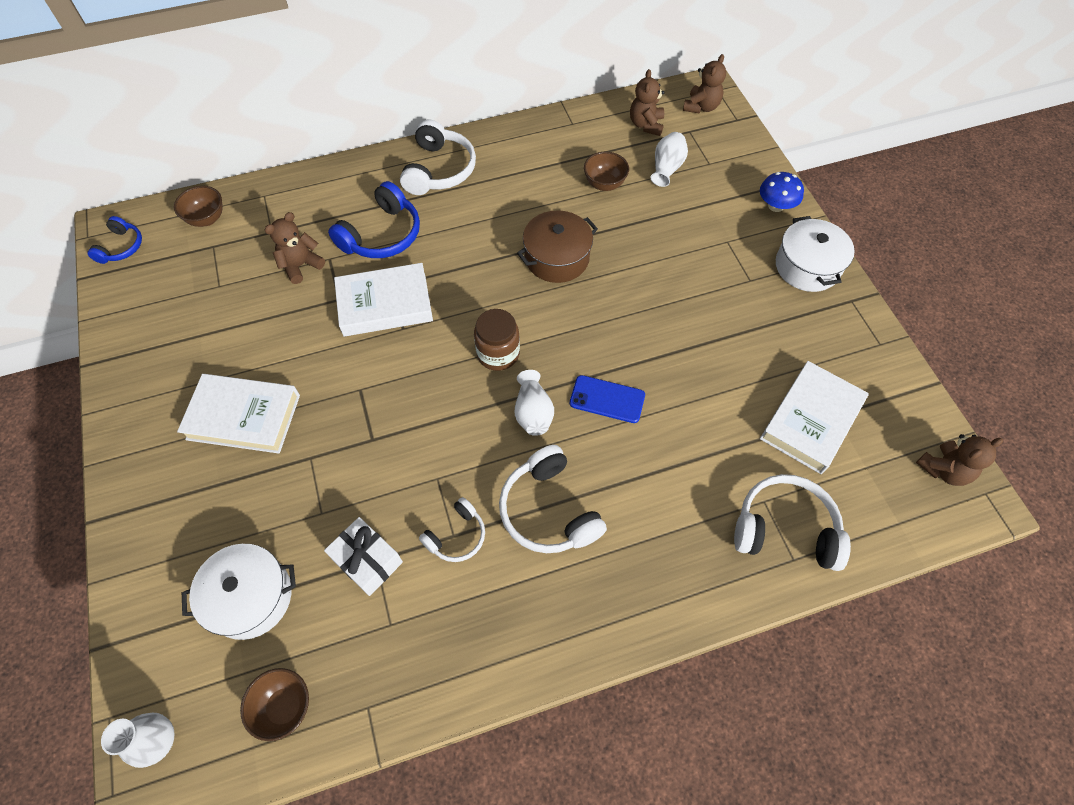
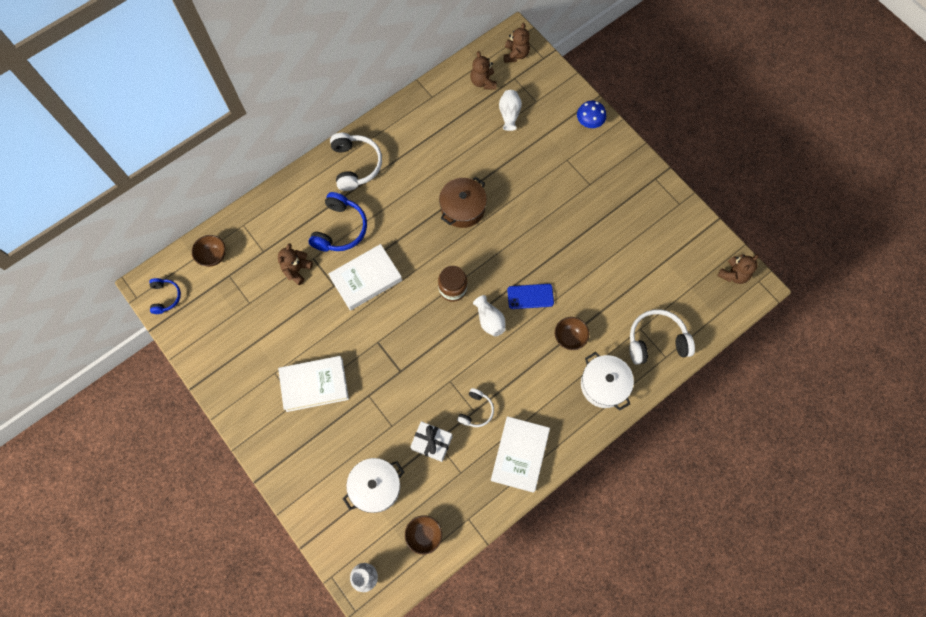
camera: 20 degrees left, 10 degrees up
white headphones [499,445,607,553] -> none
brown bowl [584,152,629,191] -> brown bowl moved to [555,317,589,350]
white book [760,361,869,474] -> white book moved to [491,416,550,493]
white pot [776,216,855,292] -> white pot moved to [581,352,634,411]

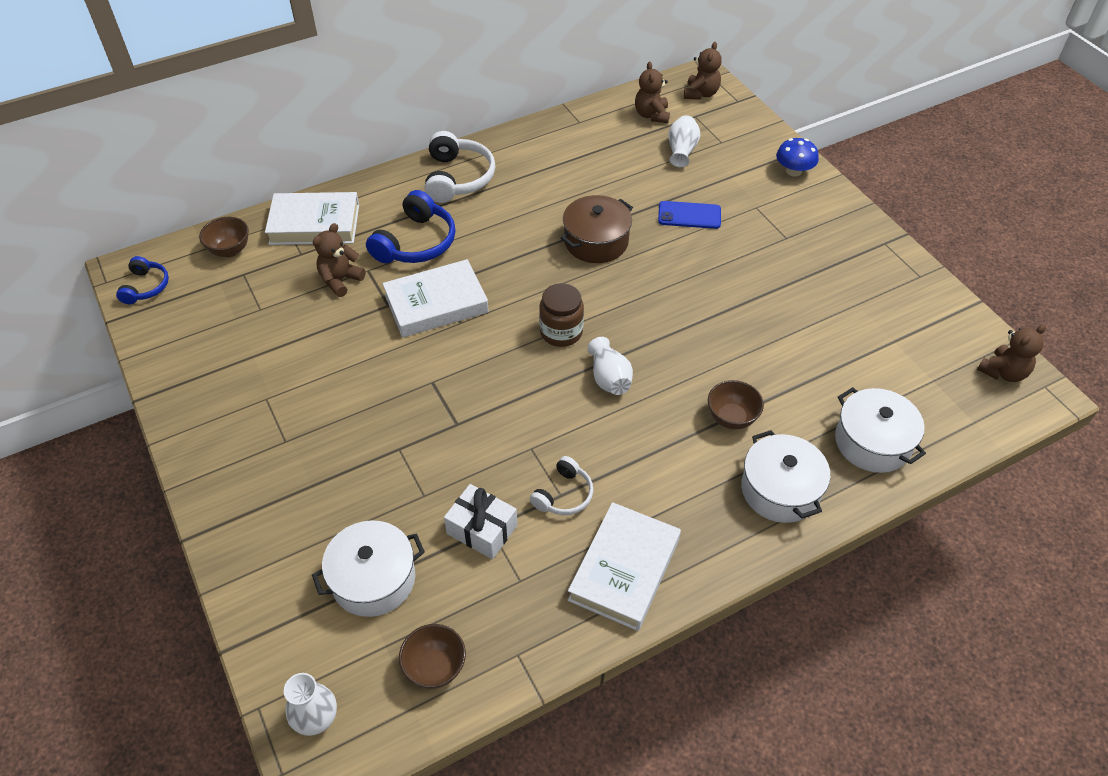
camera: 10 degrees right, 20 degrees down
white book [278,356,349,412] -> white book moved to [265,192,359,245]
blue phone [507,284,554,309] -> blue phone moved to [658,201,721,229]
white headphones [629,309,695,365] -> white pot [835,387,926,473]

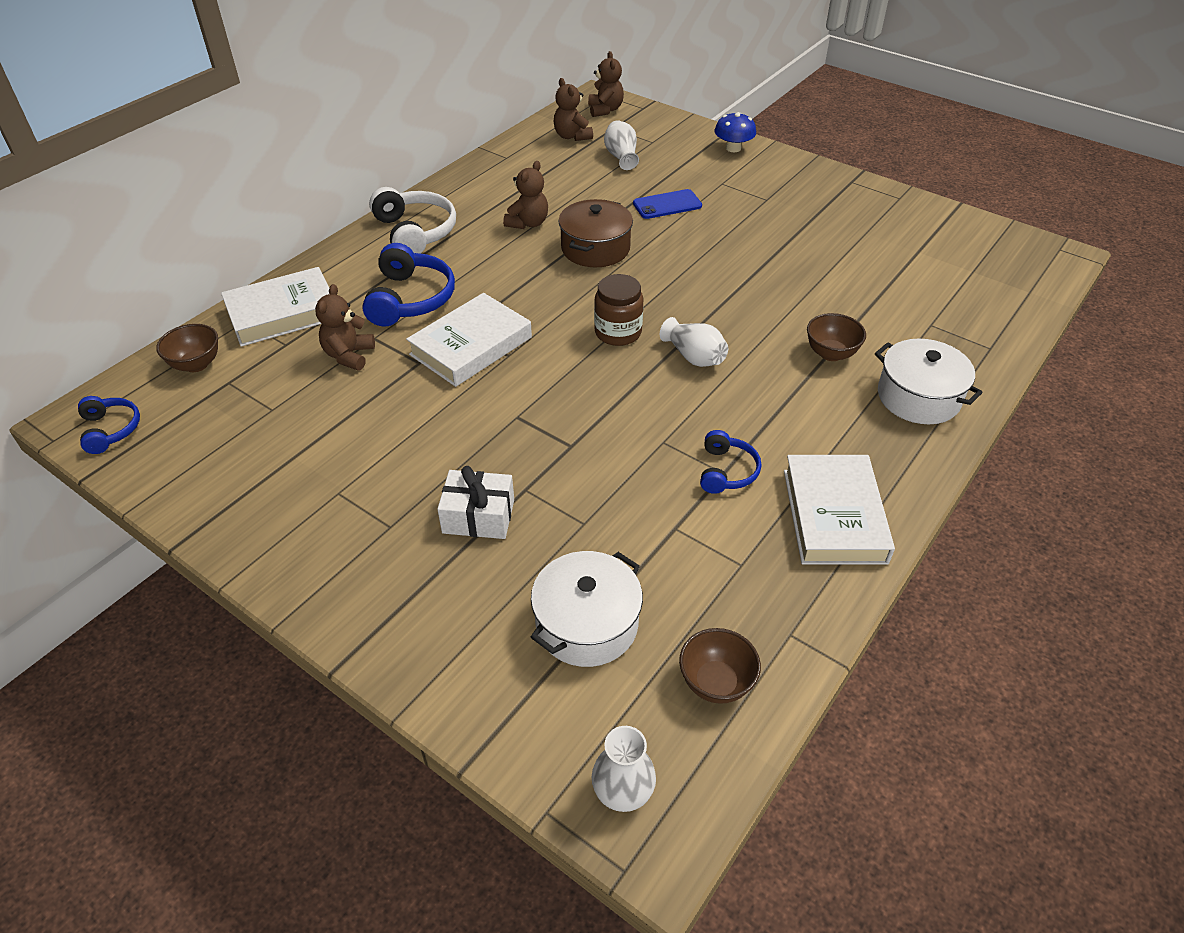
camera: 25 degrees left, 5 degrees down
white gift [444,484,517,559] -> white gift moved to [437,466,514,539]
white headphones [530,456,593,515] -> blue headphones [700,430,761,494]
white pot [835,387,926,473] -> none
brown teddy bear [977,324,1046,382] -> brown teddy bear moved to [503,161,548,229]

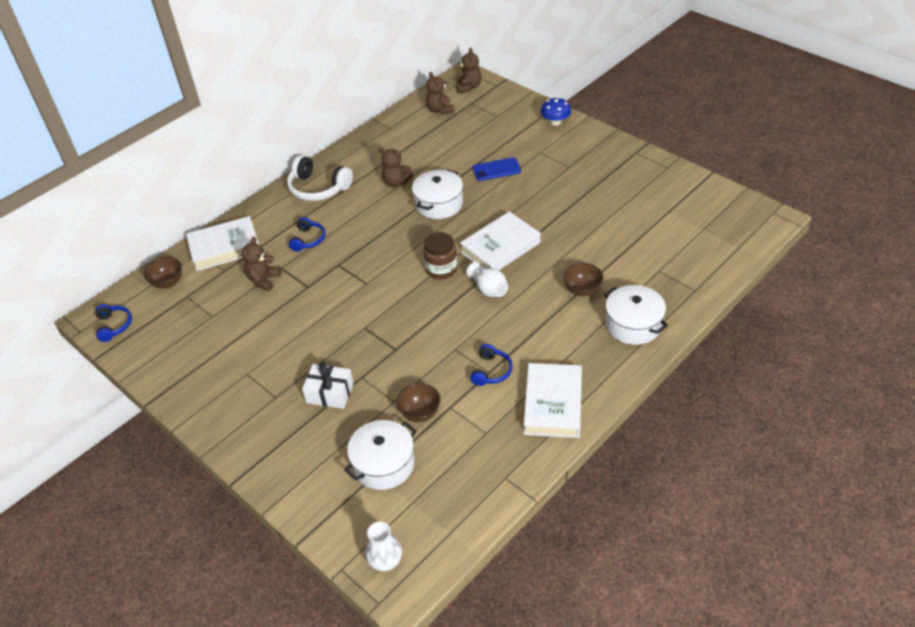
camera: 10 degrees right, 0 degrees up
blue headphones [362,243,455,326] -> blue headphones [289,217,325,251], size x0.58
white headphones [369,187,456,254] -> white headphones turned 135 degrees clockwise [287,155,353,201]
white book [406,293,532,387] -> white book moved to [460,212,541,270]
brown teddy bear [503,161,548,229] -> brown teddy bear turned 75 degrees clockwise [379,148,413,187]
brown pot [559,199,633,267] -> white pot [412,169,463,219]
white vase [604,120,639,170] -> none
brown bowl [679,628,761,704] -> brown bowl moved to [396,383,441,422]

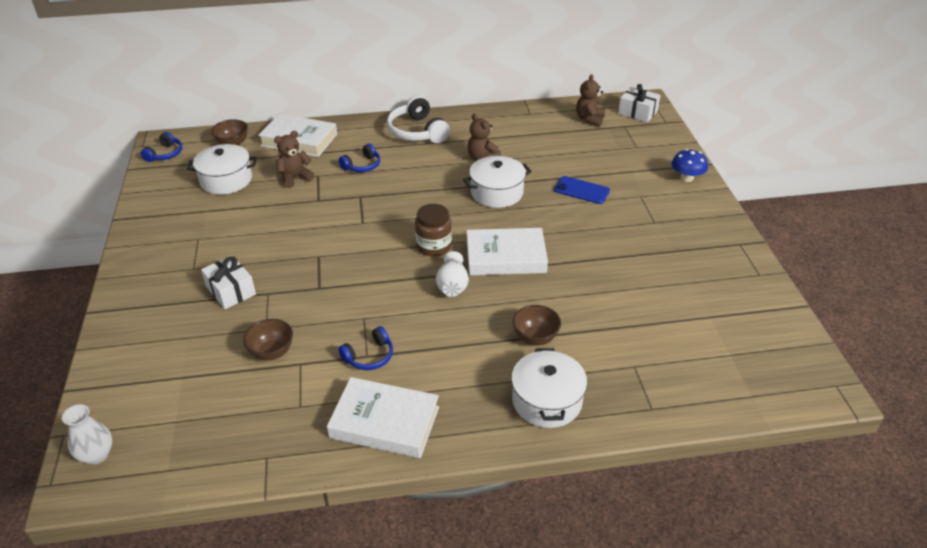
camera: 35 degrees right, 5 degrees down
white pot [344,420,417,490] -> white pot moved to [187,144,257,194]
brown teddy bear [456,47,482,94] -> white gift [618,84,661,122]
white book [524,363,582,438] -> white book turned 60 degrees clockwise [327,377,439,458]

